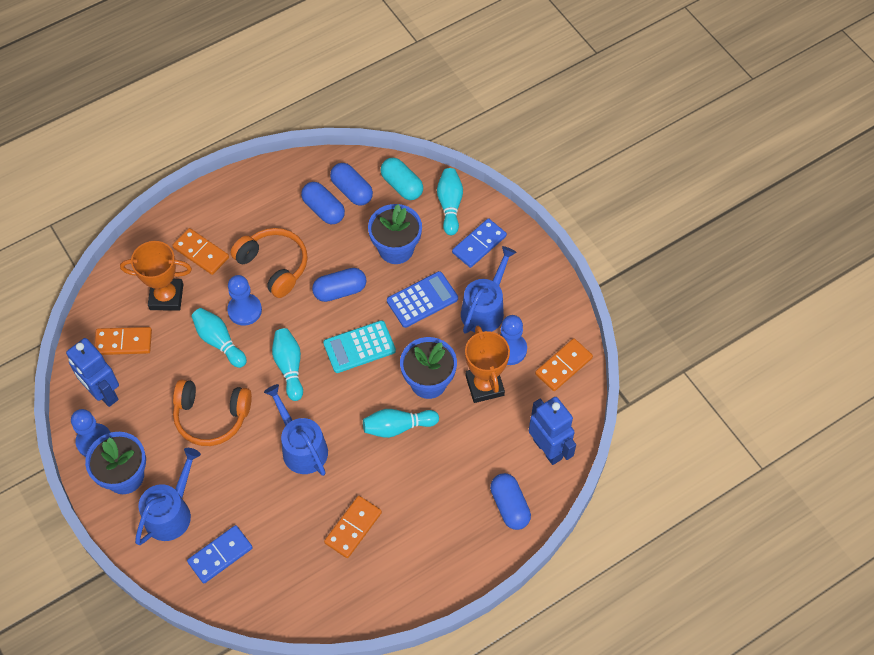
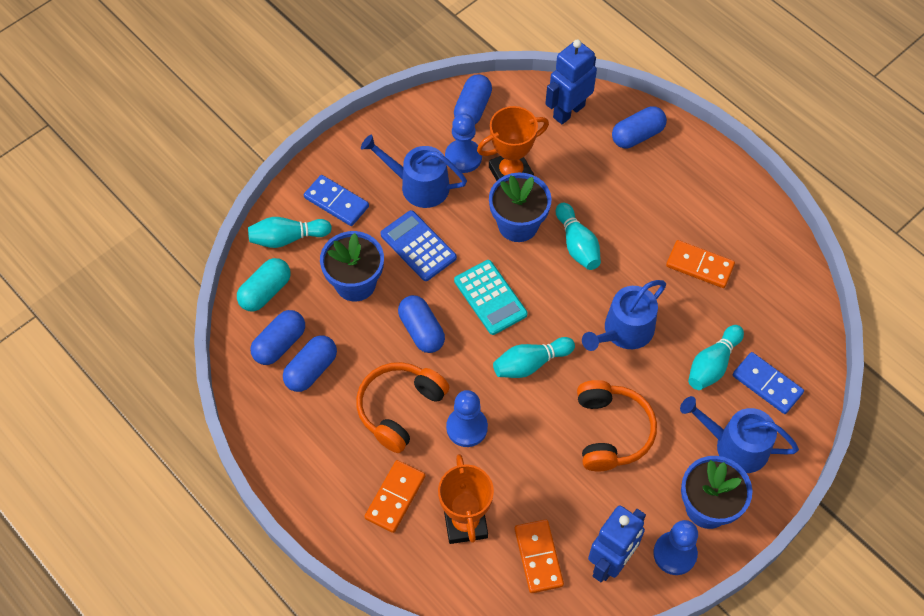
camera: 100 degrees left, 0 degrees up
turquoise bowling pin [192,308,247,368] -> turquoise bowling pin moved to [688,325,744,390]
orange domino [535,338,593,391] -> blue capsule [454,74,492,124]

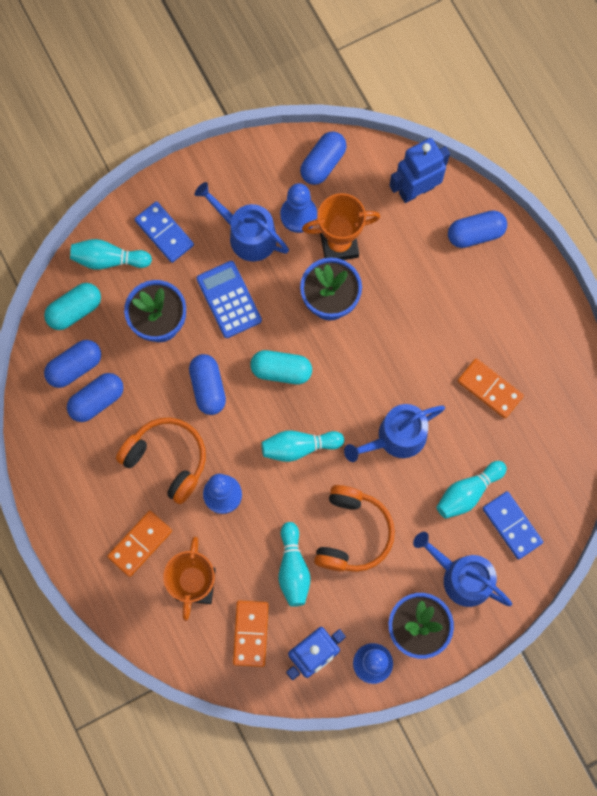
camera: 15 degrees right, 15 degrees up
orange headphones [356,362,449,453] -> orange headphones turned 75 degrees clockwise [116,418,206,504]
turquoise calculator [454,260,528,335] -> turquoise capsule [250,350,312,384]
turquoise bowling pin [556,203,601,270] -> turquoise bowling pin moved to [279,522,311,607]

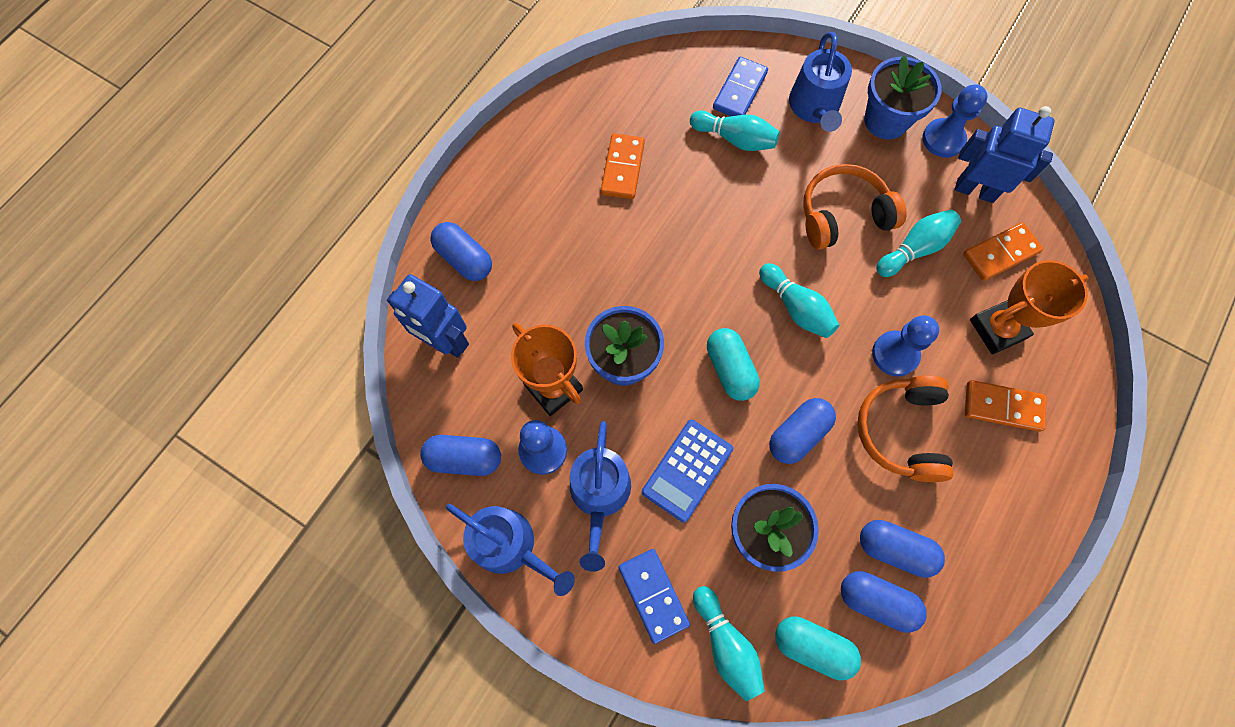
camera: 120 degrees left, 5 degrees down
blue domino [134,201,194,263] -> blue domino turned 45 degrees counterclockwise [618,549,690,644]
blue watering can [344,404,445,462] -> blue watering can moved to [446,504,575,596]

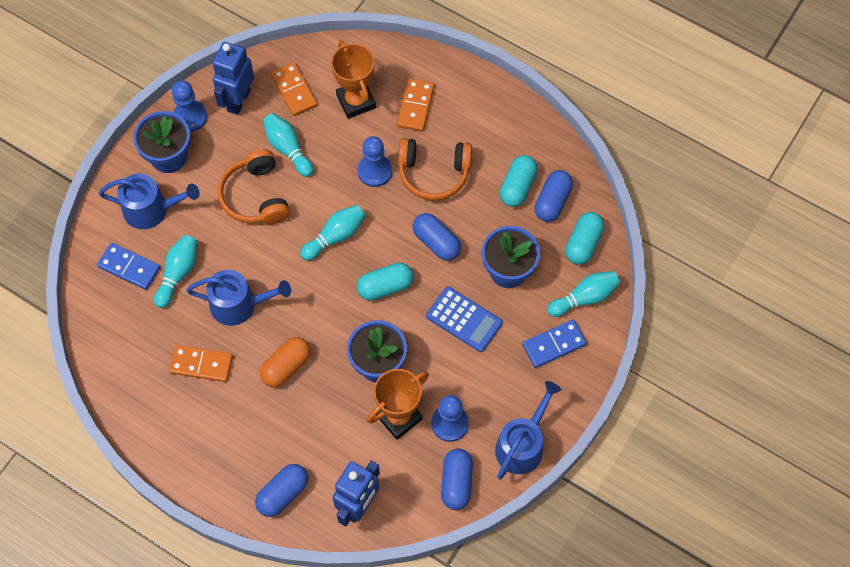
camera: 90 degrees left, 5 degrees down
blue watering can [570,421,631,572] -> blue watering can moved to [186,270,291,326]
blue capsule [860,520,945,578] -> turquoise capsule [500,155,538,207]
none -> orange capsule [260,337,311,387]

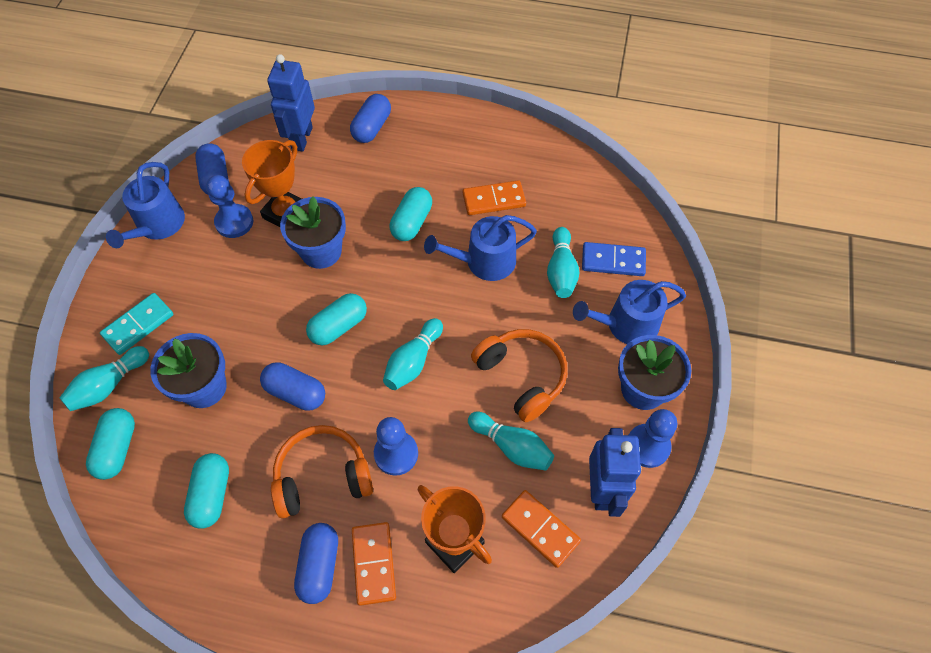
camera: 160 degrees right, 5 degrees down
orange capsule [260,337,311,387] -> turquoise capsule [390,187,432,241]
blue calculator [426,286,503,352] -> none
blue domino [522,319,587,368] -> turquoise domino [100,293,174,355]
blue capsule [534,170,573,222] -> blue capsule moved to [294,523,338,604]

